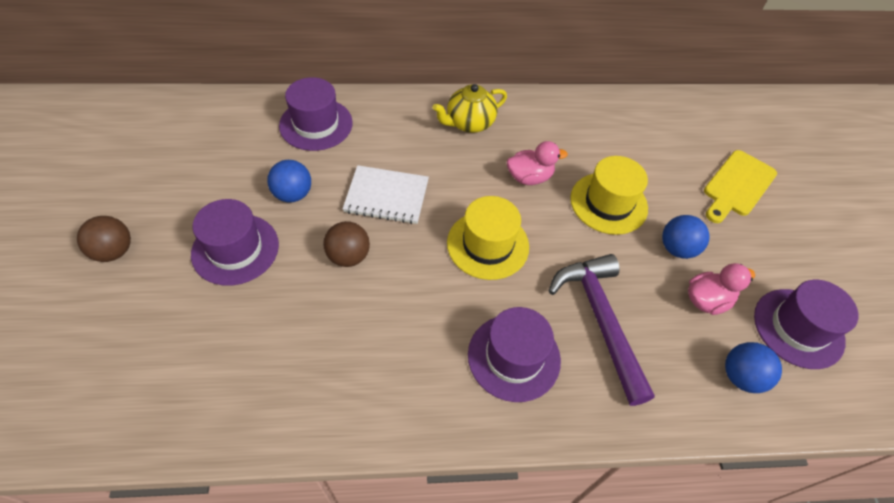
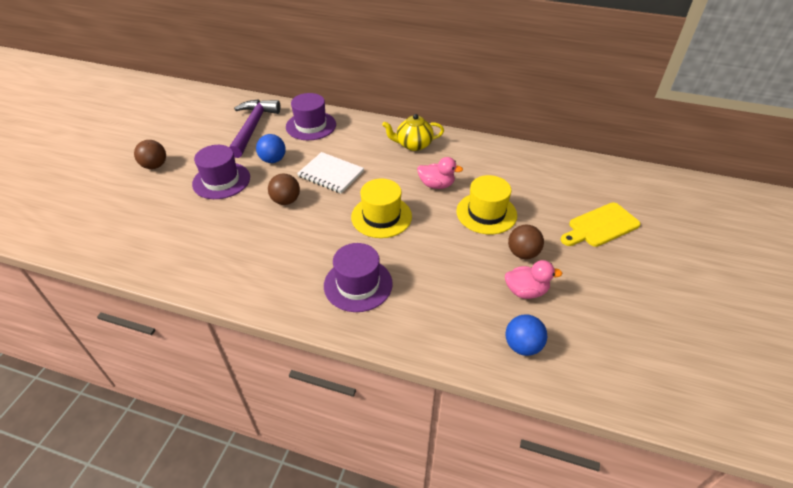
camera: 25 degrees right, 10 degrees down
purple hammer [549,254,655,406] -> purple hammer moved to [229,99,280,158]
blue ball [662,215,710,259] -> brown ball [508,225,544,259]
purple hat [754,280,859,369] -> none

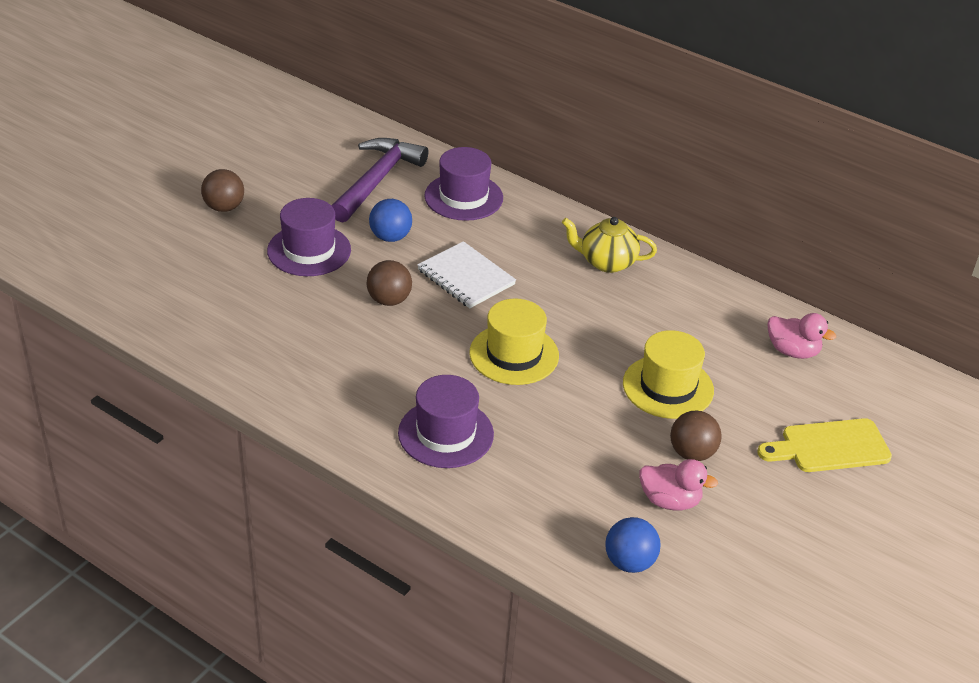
camera: 15 degrees right, 5 degrees down
pink duck [417,157,463,189] -> pink duck moved to [767,313,836,359]

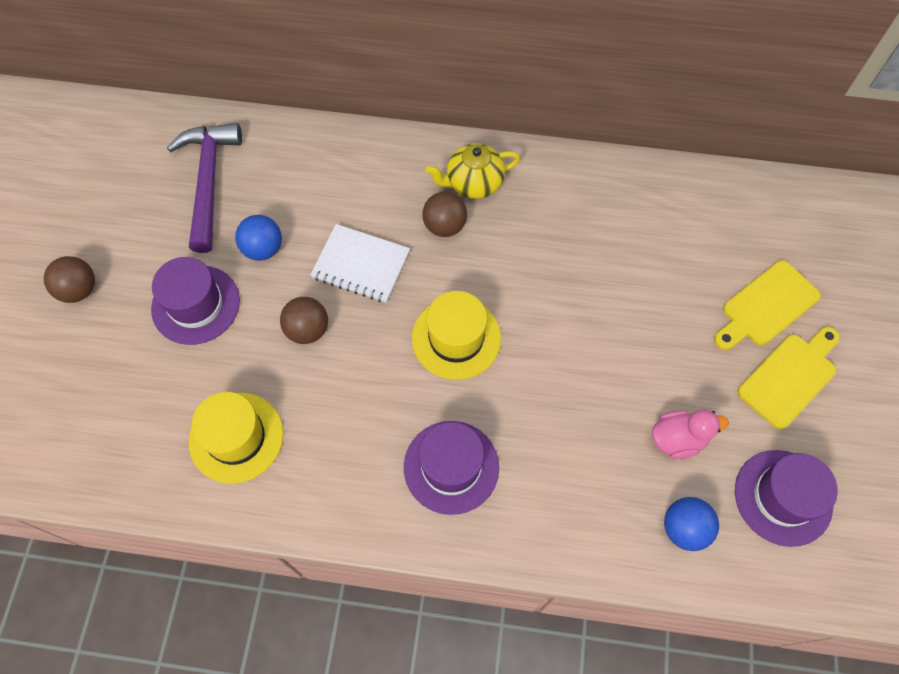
camera: 25 degrees left, 25 degrees up
purple hat [424,147,503,221] -> purple hat moved to [735,450,838,547]
yellow hat [623,330,714,419] -> yellow hat moved to [189,392,283,484]
brown ball [670,411,722,461] -> brown ball moved to [422,192,467,237]
pink duck [767,313,836,359] -> none
none -> yellow cutting board [737,327,840,429]

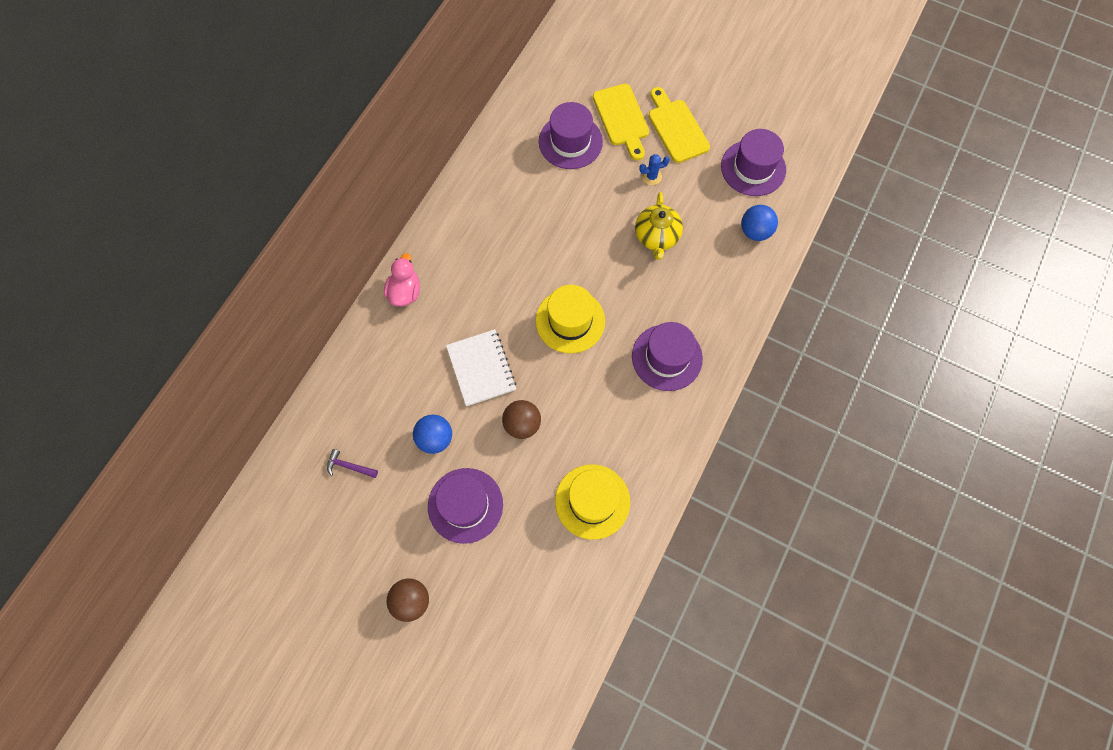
camera: 70 degrees left, 5 degrees up
purple hammer [167,123,242,253] -> purple hammer [327,449,378,478], size x0.40
white notebook [310,224,410,303] -> white notebook turned 60 degrees counterclockwise [446,329,516,406]
brown ball [422,192,467,237] -> none
yellow teapot [426,143,520,199] -> yellow teapot moved to [635,192,683,260]
pink duck [652,409,729,459] -> pink duck moved to [384,253,420,307]
none -> purple hat [539,102,603,169]
none -> blue cactus [639,154,670,185]

